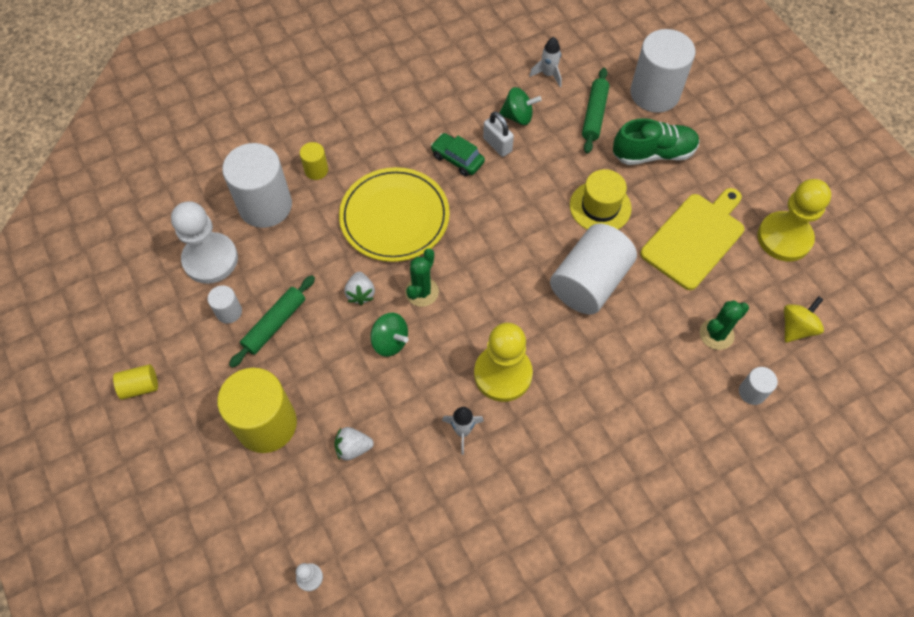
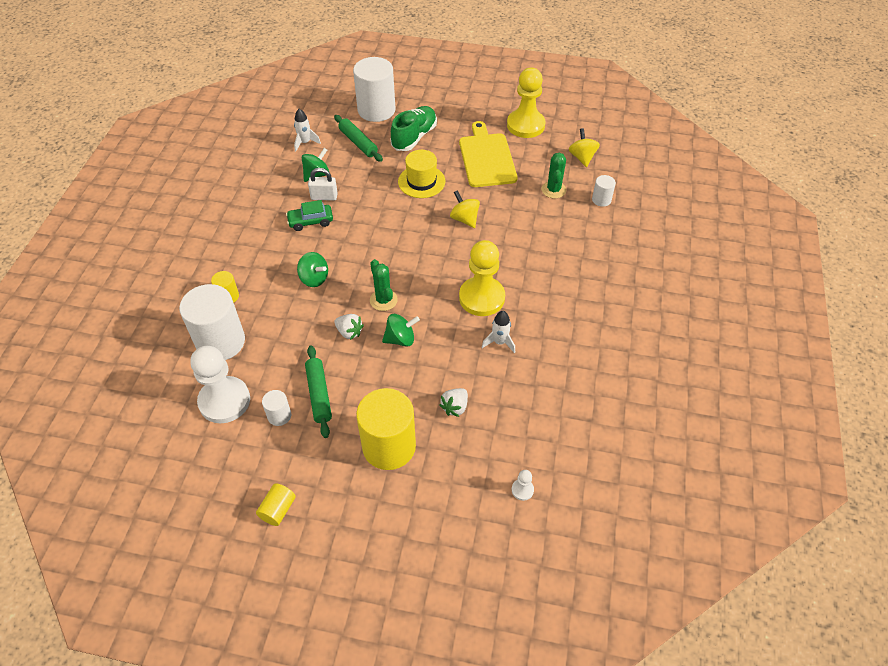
camera: 50 degrees left, 10 degrees down
yellow plate [339,167,450,262] -> green spinning top [297,252,328,287]
white cylinder [550,223,637,315] -> yellow spinning top [450,190,480,228]

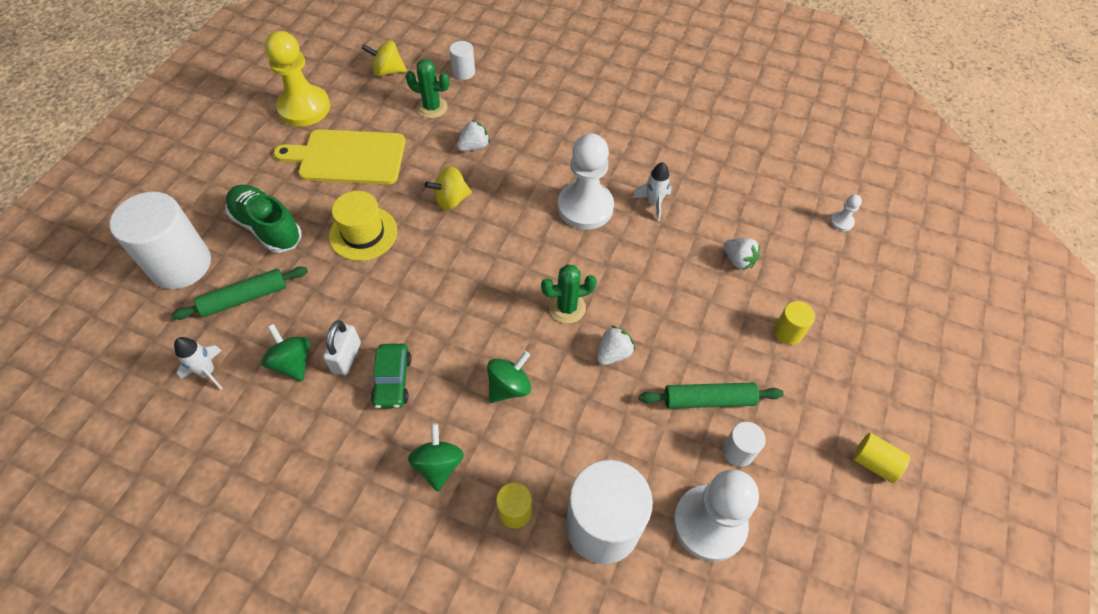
camera: 80 degrees left, 5 degrees up
yellow cylinder [356,388,416,470] -> yellow cylinder [774,301,815,345], size x0.46
green spinning top [382,314,420,347] -> green spinning top moved to [408,423,464,492]
yellow pawn [459,240,505,316] -> white pawn [558,133,614,230]
none -> white strawberry [457,120,490,151]

